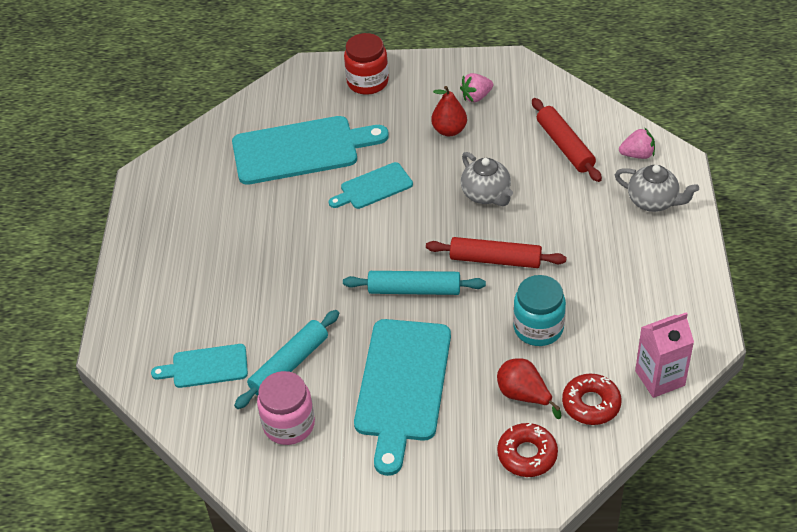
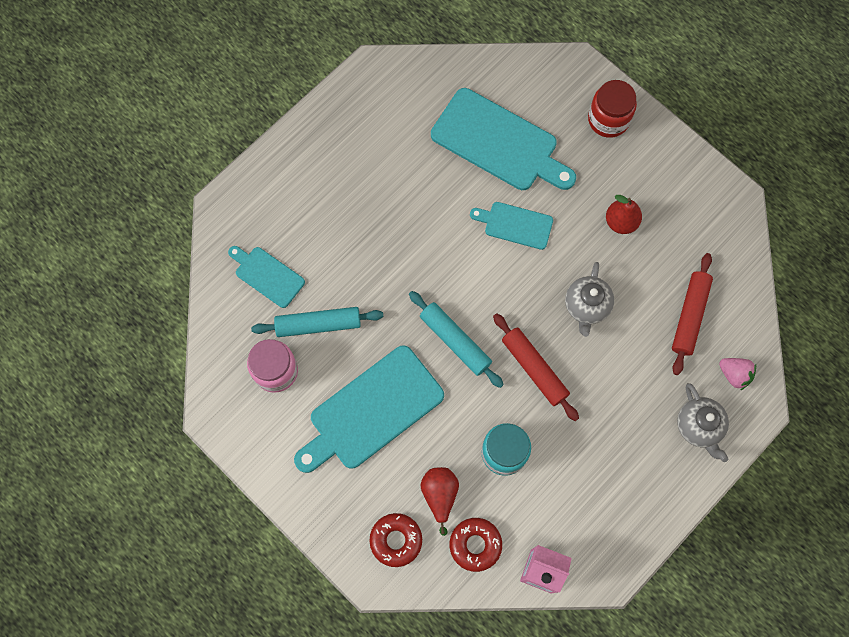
camera: 40 degrees right, 25 degrees up
pink strawberry [460,73,493,102] -> none

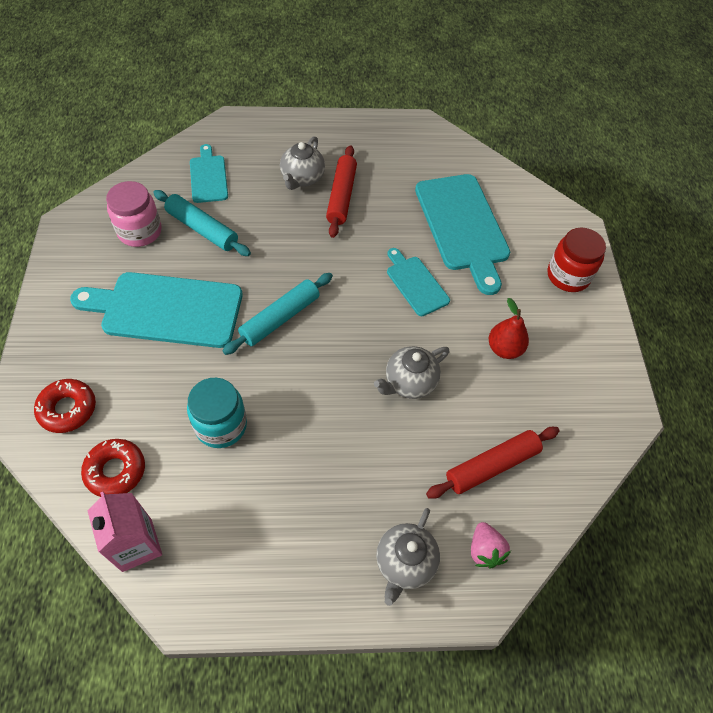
camera: 40 degrees right, 15 degrees down
turquoise rolling pin [409,291,504,388] -> turquoise rolling pin turned 45 degrees clockwise [223,273,333,355]
red pear [420,467,459,536] -> none
red rolling pin [493,313,579,421] -> red rolling pin moved to [326,145,357,238]
none -> grey teapot [280,136,325,190]

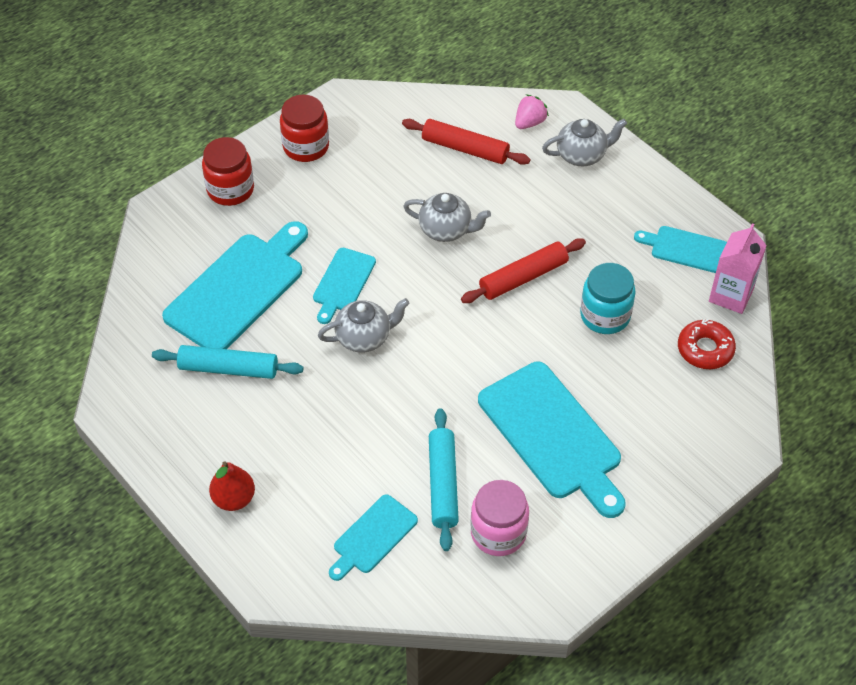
camera: 125 degrees left, 5 degrees down
red donut [34,379,96,433] -> none
turquoise rolling pin [223,273,333,355] -> turquoise rolling pin moved to [152,345,303,379]
grey teapot [280,136,325,190] -> grey teapot moved to [318,298,409,353]
red rolling pin [326,145,357,238] -> red rolling pin moved to [461,238,586,303]
red pear [489,298,529,359] -> red pear moved to [209,461,255,511]
none -> red jar [280,95,329,162]
none -> turquoise cutting board [634,226,727,273]

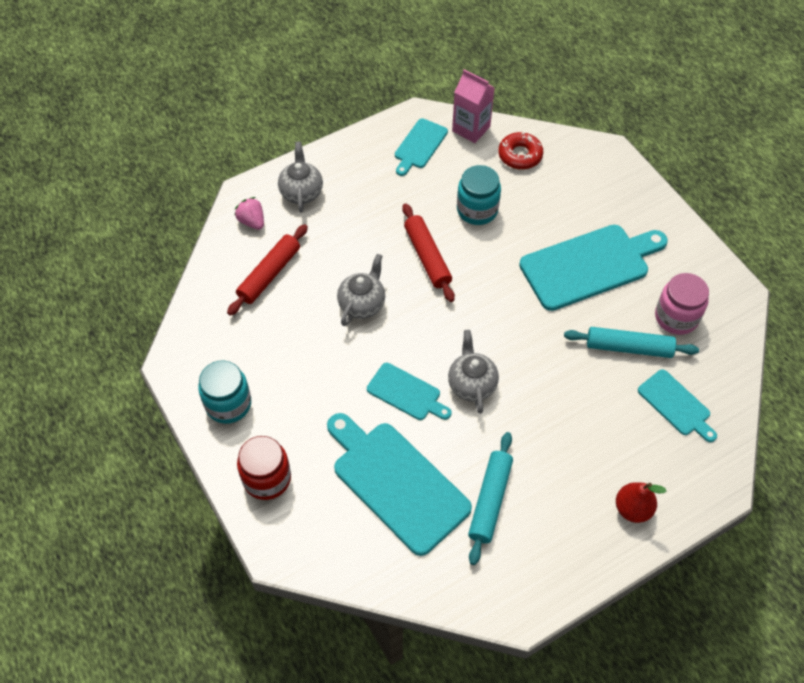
camera: 80 degrees left, 5 degrees up
red jar [280,95,329,162] -> turquoise jar [198,361,251,424]

